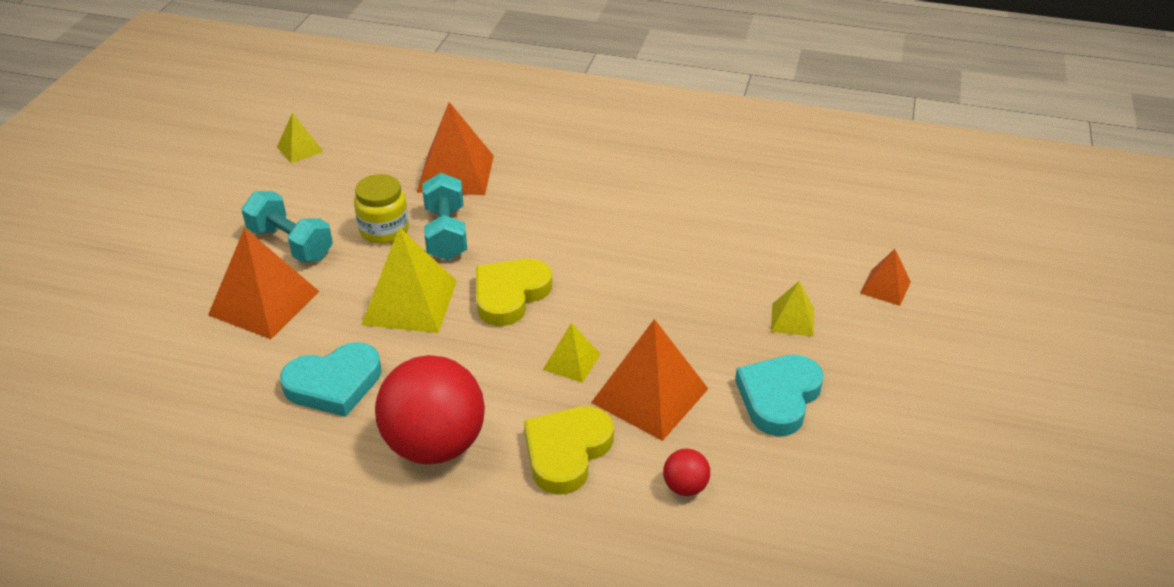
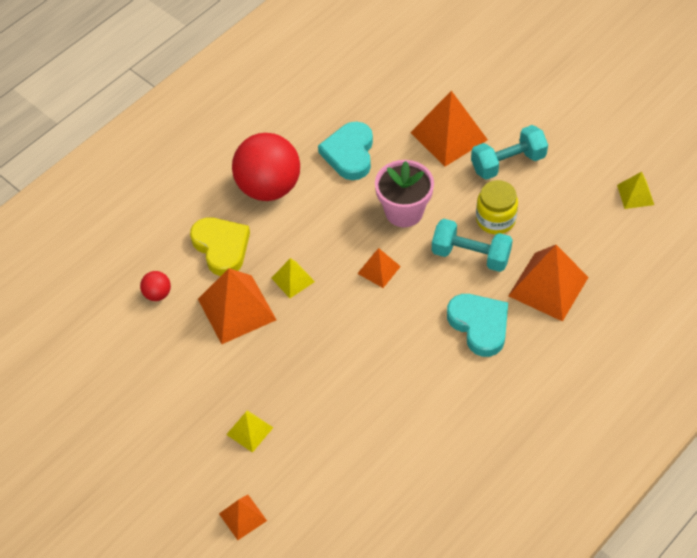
camera: 120 degrees right, 15 degrees up
yellow pyramid [361,227,457,333] -> pink flower pot [375,160,434,227]
yellow heart [476,259,552,326] -> orange pyramid [357,248,401,288]
turquoise heart [735,355,824,436] -> turquoise heart moved to [447,294,508,357]

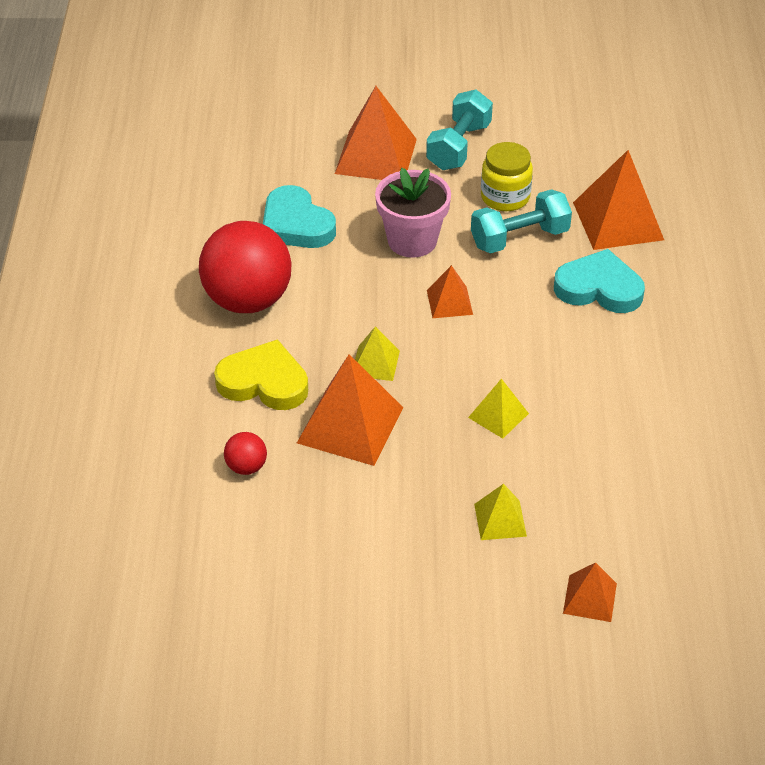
camera: 45 degrees left, 10 degrees down
yellow pyramid [617,172,654,209] -> yellow pyramid moved to [468,379,529,439]

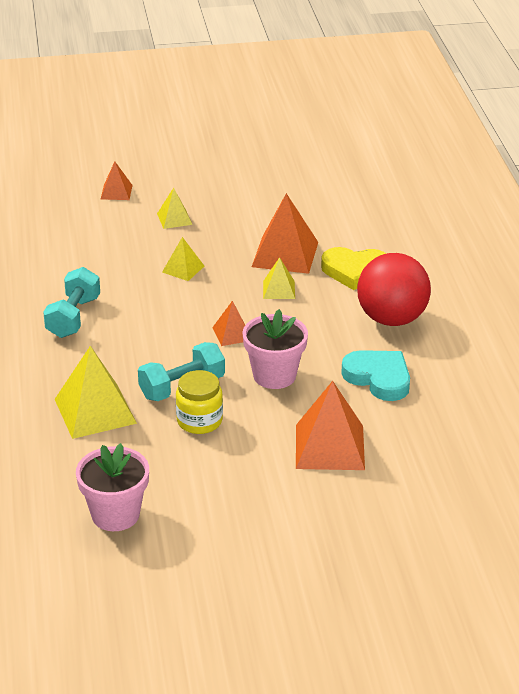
camera: 170 degrees right, 10 degrees down
red ball [224,432,267,475] -> none
turquoise dumbbell [426,89,493,170] -> turquoise dumbbell moved to [43,267,100,338]
turquoise heart [554,249,645,313] -> none
orange pyramid [573,150,664,250] -> yellow pyramid [55,346,137,439]
none -> pink flower pot [76,443,149,531]

